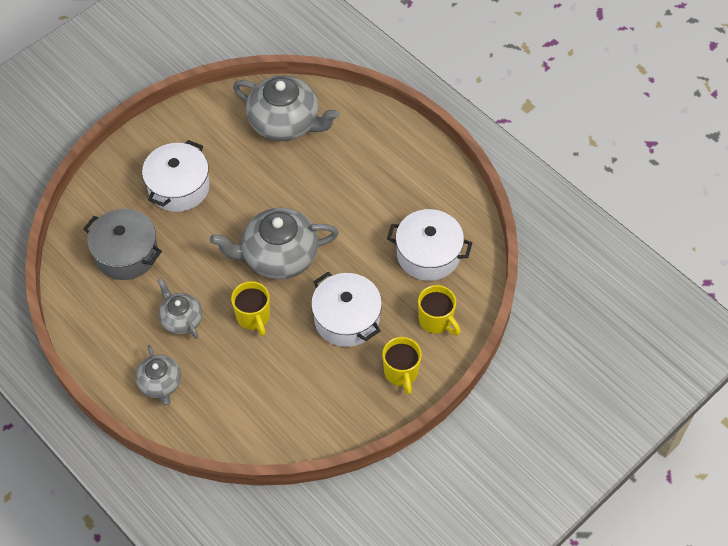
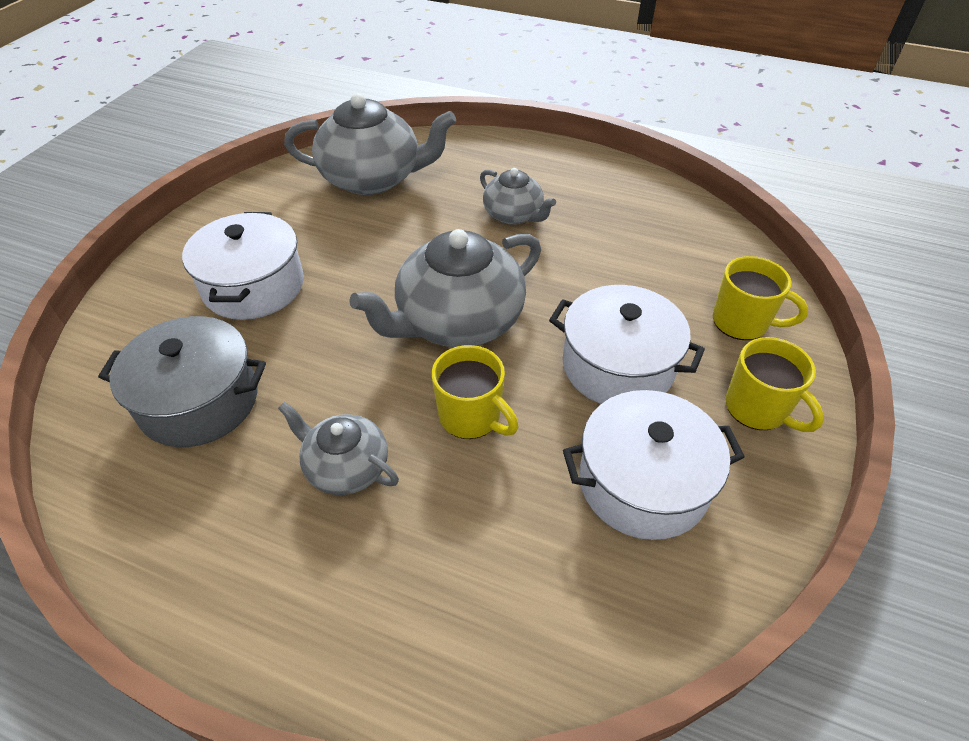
camera: 25 degrees left, 10 degrees down
grey teapot [135,345,181,405] -> grey teapot moved to [480,168,556,225]
white pot [387,209,472,281] -> white pot moved to [563,390,745,540]

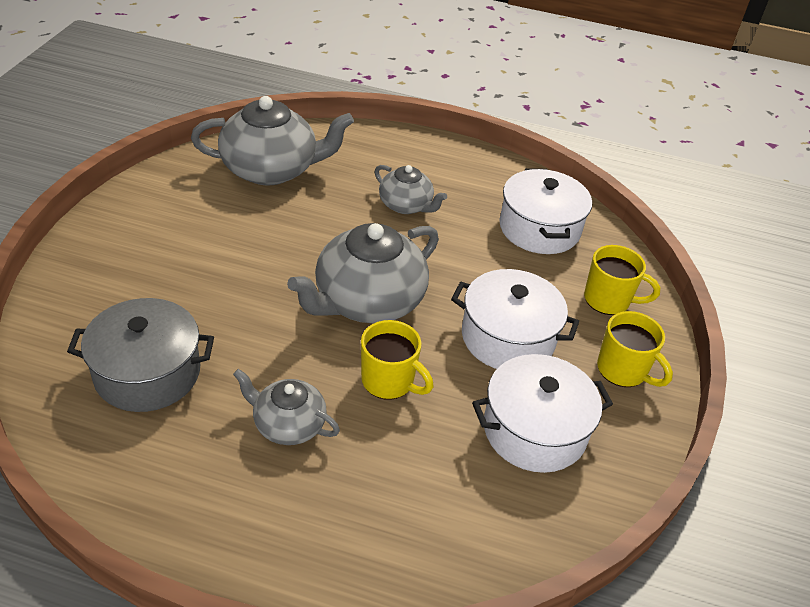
camera: 10 degrees left, 5 degrees down
white pot [182,212,304,320] -> white pot moved to [499,168,592,254]

